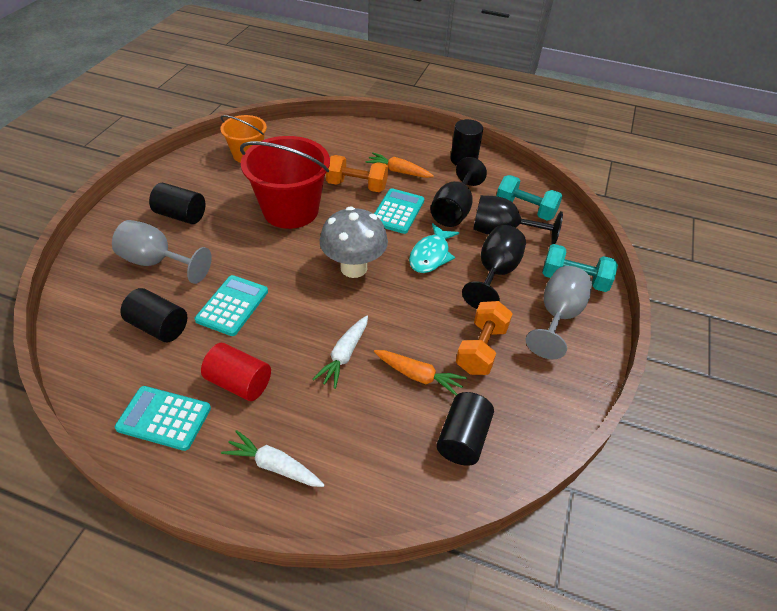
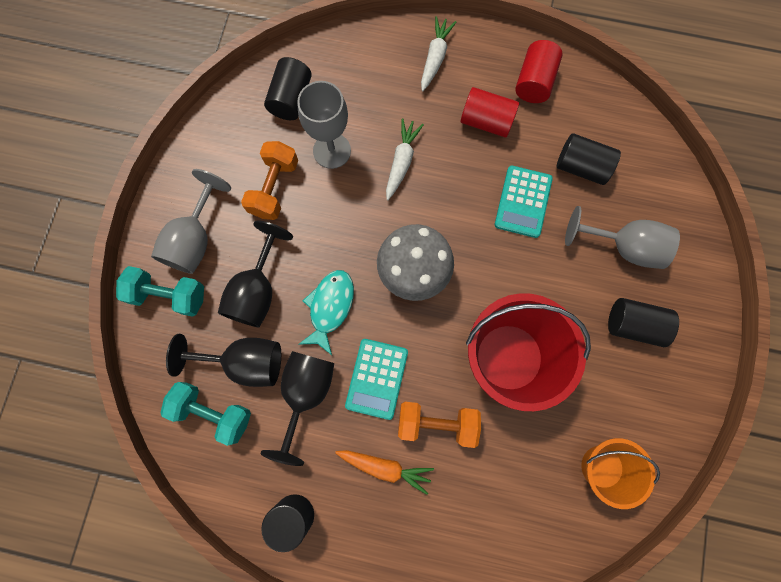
camera: 175 degrees right, 30 degrees up
turquoise calculator [115,386,211,451] -> red cylinder [515,40,563,103]
white carrot [221,430,324,487] -> white carrot turned 90 degrees counterclockwise [421,16,456,91]
orange carrot [374,350,467,396] -> grey goblet [297,81,351,169]

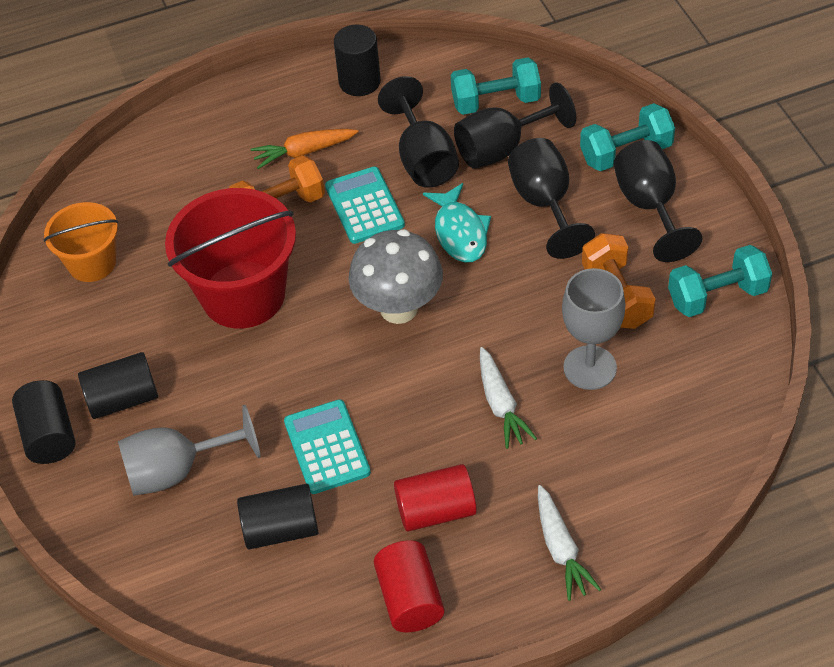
camera: 150 degrees right, 25 degrees down
grey goblet [151,169,231,274] -> black goblet [614,140,702,262]
black cylinder [264,57,312,120] -> black cylinder moved to [12,380,75,464]
none -> turquoise dumbbell [668,245,772,317]

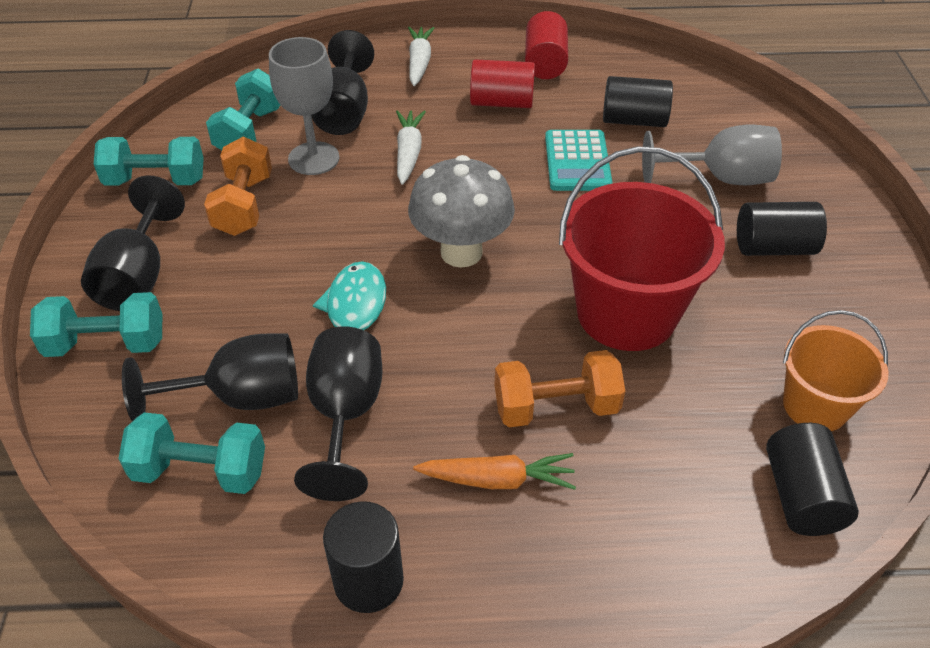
camera: 165 degrees left, 5 degrees down
black cylinder [12,380,75,464] -> black cylinder moved to [766,423,859,536]
turquoise calculator [325,167,405,244] -> none
black goblet [508,138,595,259] -> black goblet moved to [311,30,374,135]
none -> turquoise dumbbell [206,69,280,150]

